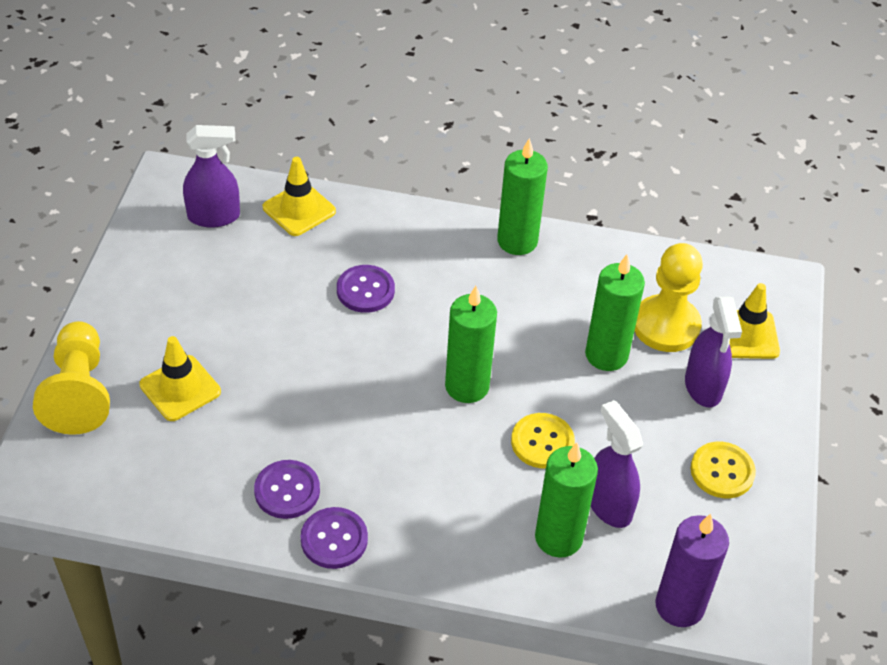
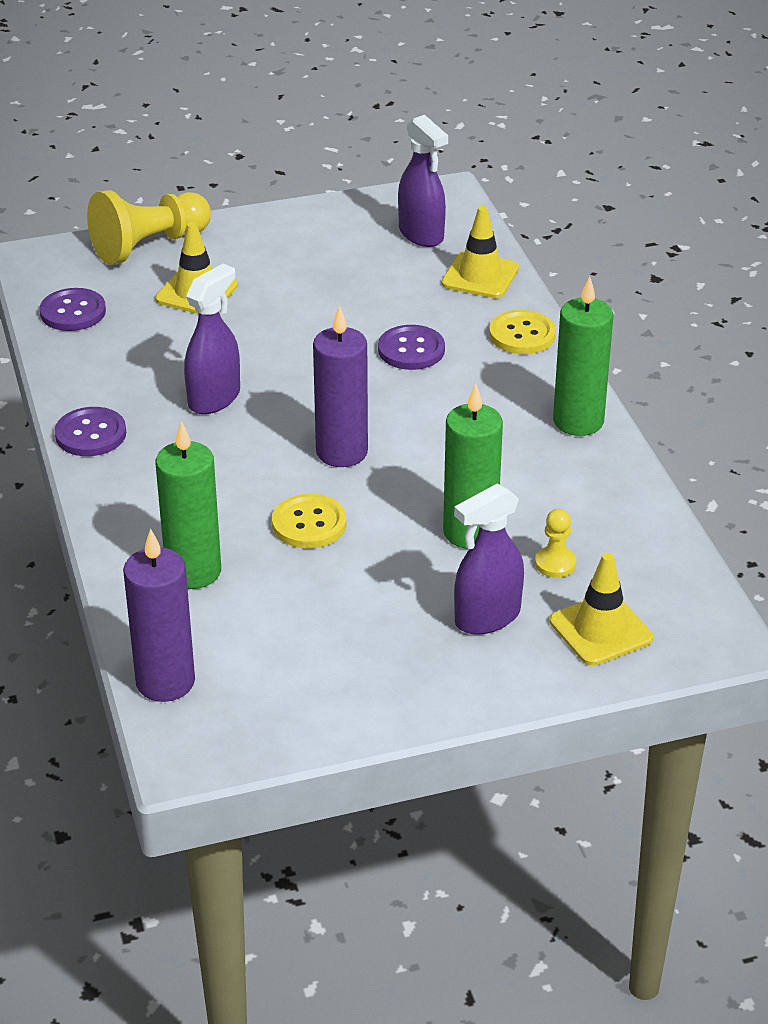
camera: 65 degrees right, 10 degrees down
purple button [254,460,320,519] -> purple button moved to [40,288,106,331]
green candle [445,286,497,403] -> purple candle [313,305,368,467]
purple spray bottle [591,400,643,528] -> purple spray bottle moved to [184,264,240,414]
yellow pawn [635,243,703,352] -> yellow pawn [535,509,576,578], size x0.47
yellow button [690,442,756,498] -> yellow button moved to [489,310,556,354]

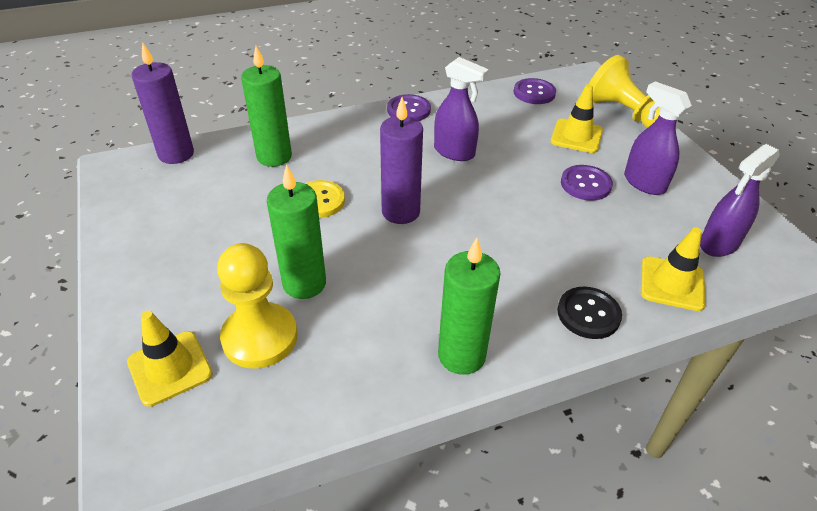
camera: 85 degrees right, 5 degrees up
purple button [378,325,445,370] -> purple button moved to [561,165,613,201]
purple spray bottle [454,483,524,635] -> purple spray bottle moved to [624,81,692,195]
yellow button [489,310,556,354] -> black button [557,287,622,339]
yellow pawn [535,509,576,578] -> yellow pawn [217,243,298,369], size x2.12

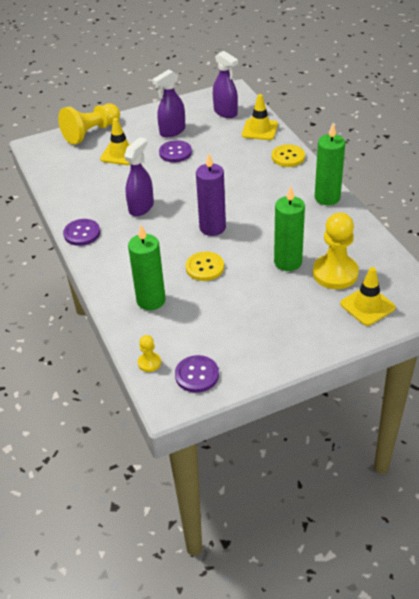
camera: 90 degrees left, 0 degrees up
purple candle [132,42,194,164] -> yellow pawn [138,335,161,372]
purple button [514,78,556,104] -> purple button moved to [175,355,219,393]
black button [557,287,622,339] -> yellow button [272,144,305,167]

